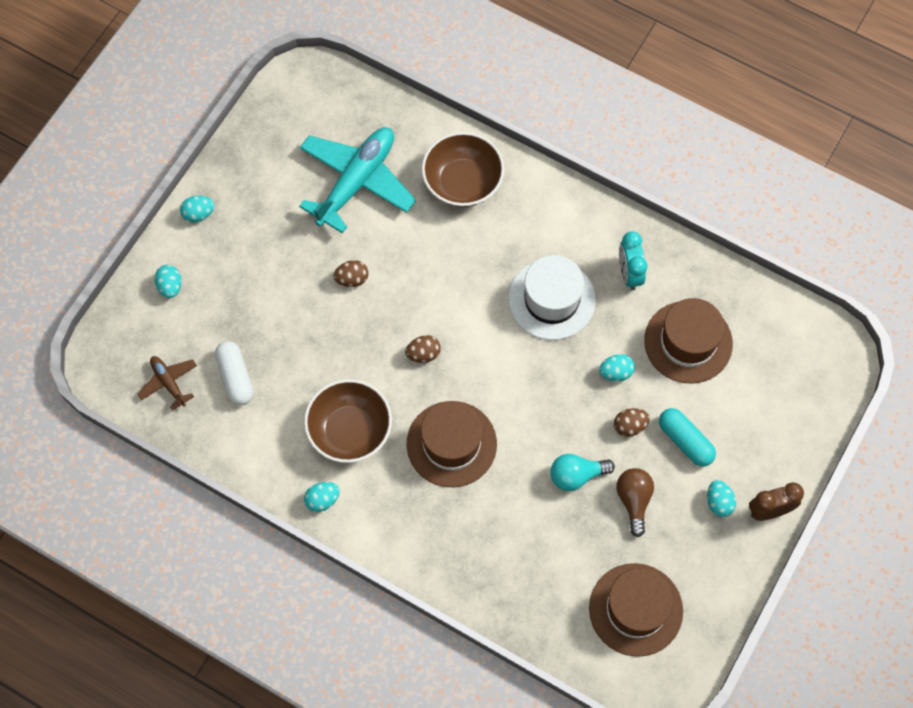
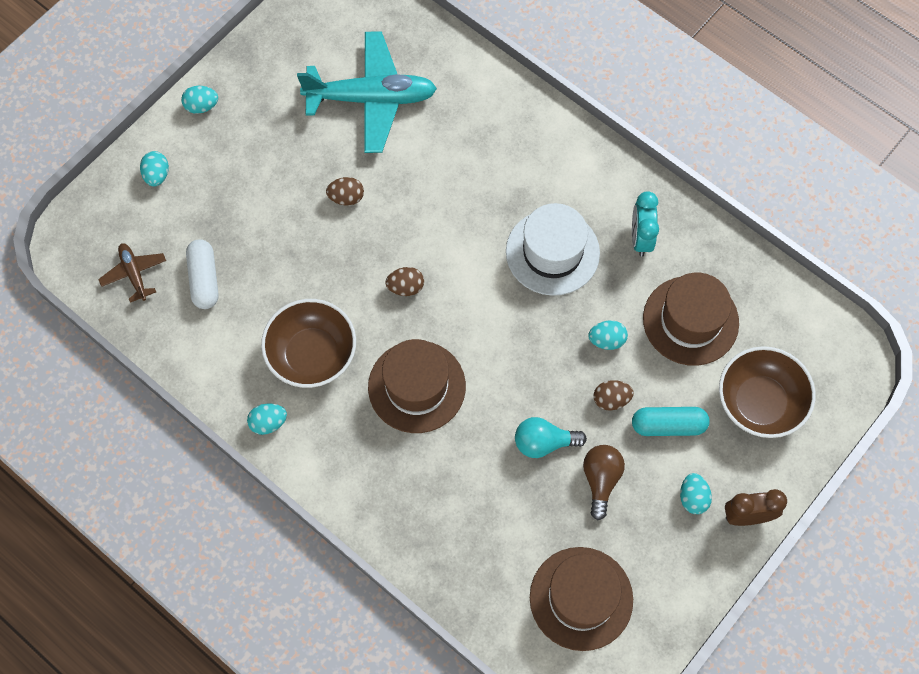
camera: 10 degrees right, 0 degrees up
turquoise plane [299,127,416,233] -> turquoise plane turned 45 degrees clockwise [297,31,437,153]
brown bowl [422,132,505,207] -> brown bowl moved to [719,346,816,438]
turquoise capsule [659,408,716,466] -> turquoise capsule turned 60 degrees counterclockwise [632,407,710,436]

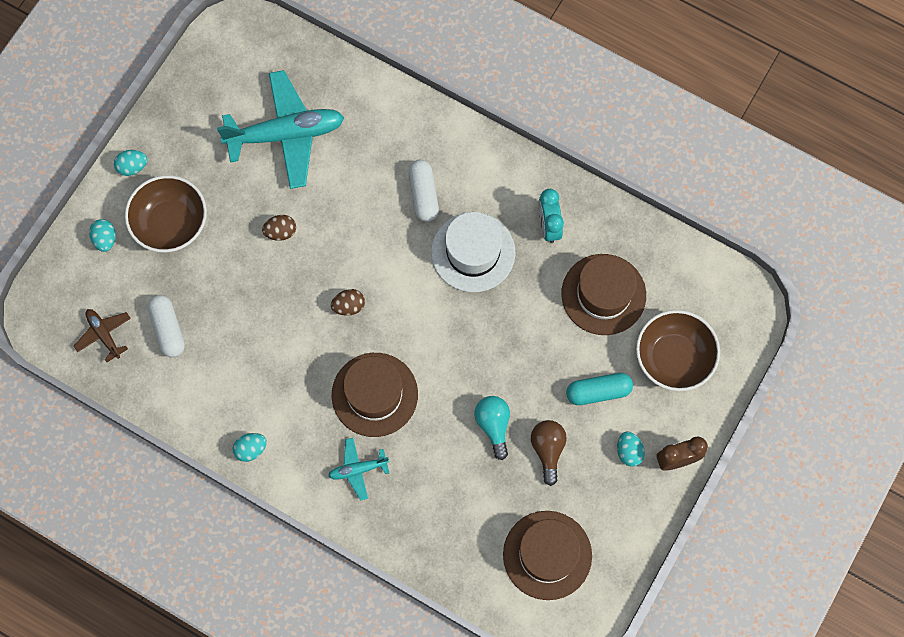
camera: 10 degrees left, 5 degrees up
brown bowl [261,299,356,388] -> brown bowl moved to [125,175,207,253]
turquoise light bulb [515,417,587,458] -> turquoise light bulb turned 90 degrees clockwise [474,396,510,460]
turquoise egg [588,320,628,350] -> none
brown egg [594,380,634,411] -> none
none -> turquoise plane [328,438,389,501]
none -> white capsule [408,160,439,222]

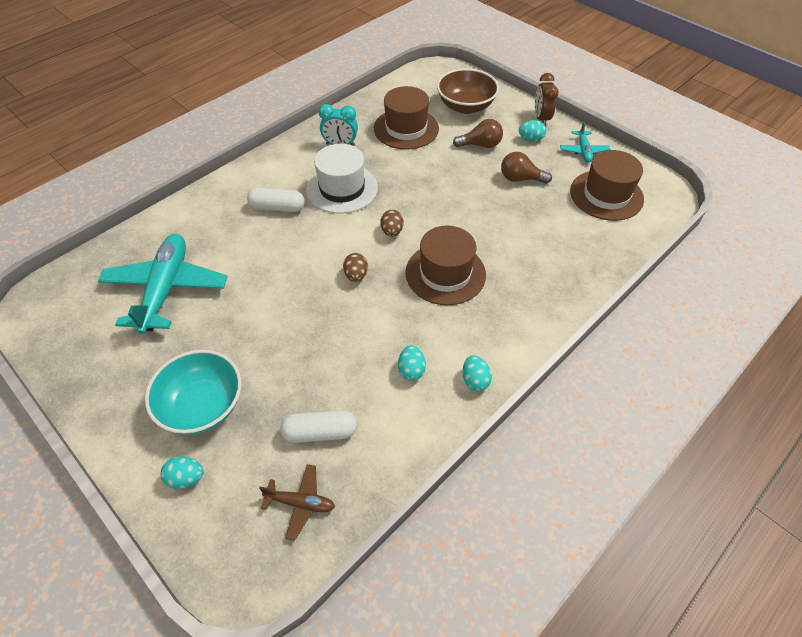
camera: 75 degrees left, 20 degrees down
brown plane [74,309,131,362] -> brown plane turned 150 degrees counterclockwise [259,464,335,541]
turquoise egg [114,150,147,176] -> turquoise egg moved to [398,345,426,381]
brown bowl [125,175,207,253] -> turquoise bowl [145,350,241,434]
brown egg [262,215,296,241] -> brown egg moved to [380,210,404,237]
turquoise plane [328,438,389,501] -> turquoise plane moved to [560,121,610,163]
turquoise light bulb [474,396,510,460] -> none
turquoise capsule [566,373,633,405] -> brown light bulb [453,119,503,148]

